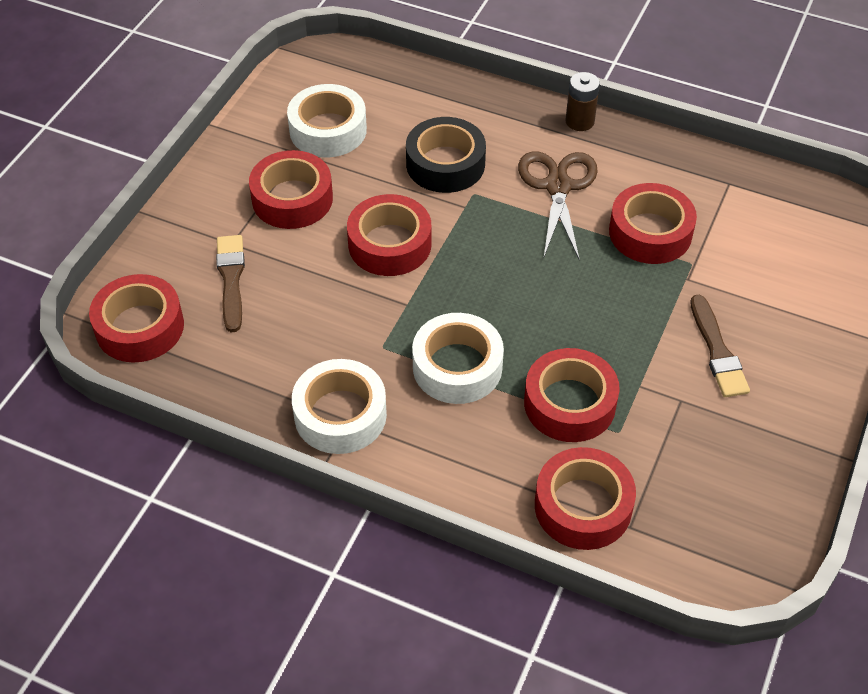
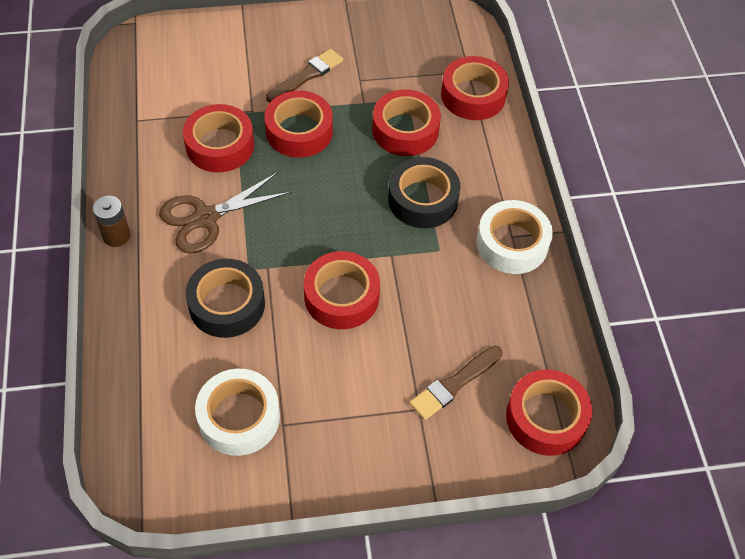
camera: 125 degrees left, 5 degrees up
red tape [249,150,333,229] -> red tape moved to [264,91,333,158]
white tape [412,313,504,404] -> black tape [388,157,460,228]

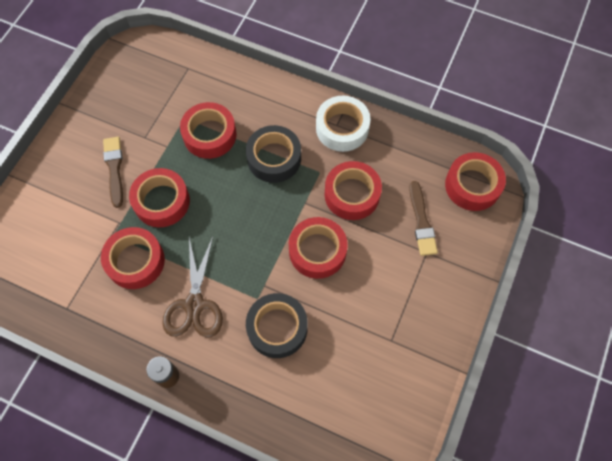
camera: 55 degrees left, 10 degrees up
white tape [195,369,280,456] -> none
red tape [441,56,509,120] -> red tape moved to [325,161,382,220]

